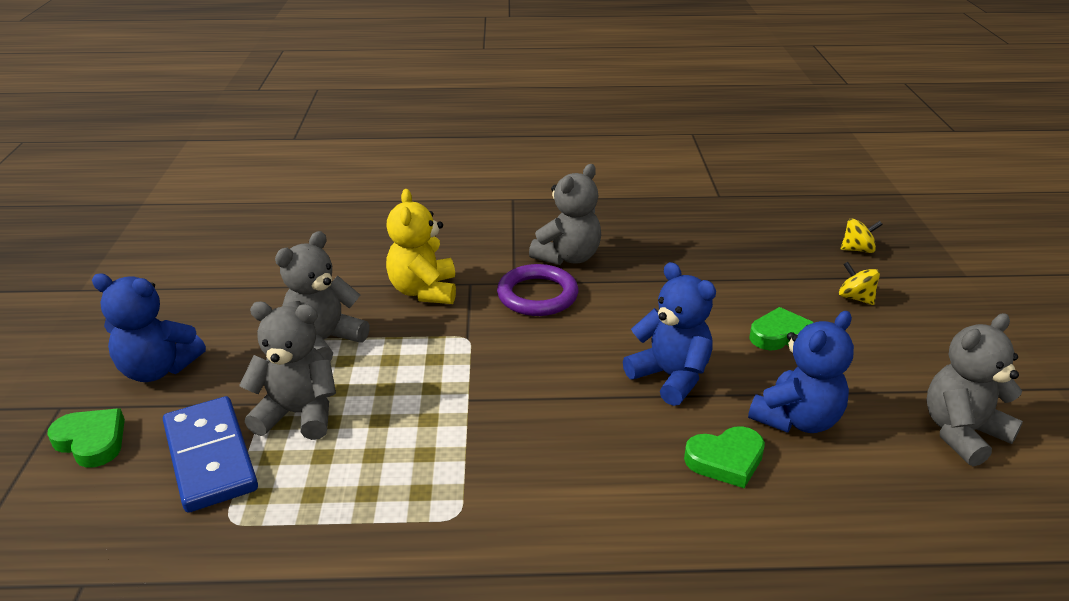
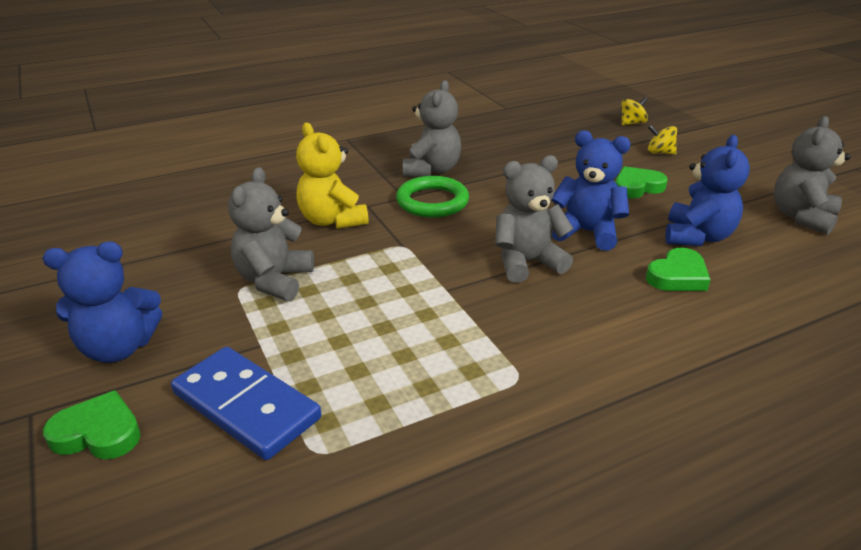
camera: 25 degrees left, 0 degrees up
grey teddy bear [239,302,336,440] -> grey teddy bear moved to [495,155,574,283]
purple ring [497,264,578,316] -> green ring [396,176,469,218]

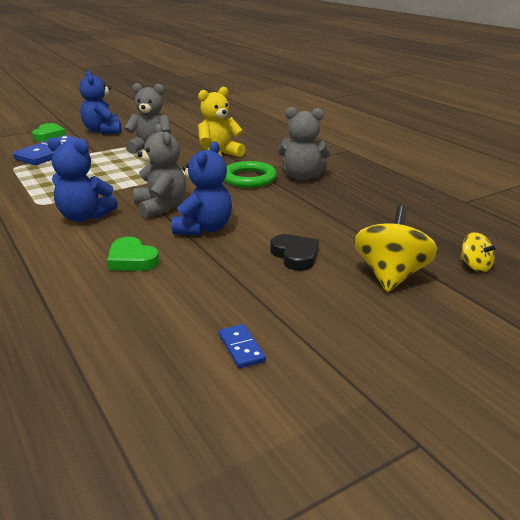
camera: 85 degrees right, 5 degrees down
green heart [615,166,668,199] -> black heart [270,234,319,271]
yellow spinning top [648,125,677,154] -> yellow spinning top [354,205,438,292], size x1.93
blue teddy bear [665,135,750,246] -> blue teddy bear moved to [47,137,118,222]
grey teddy bear [774,116,851,235] -> blue domino [219,324,266,368]

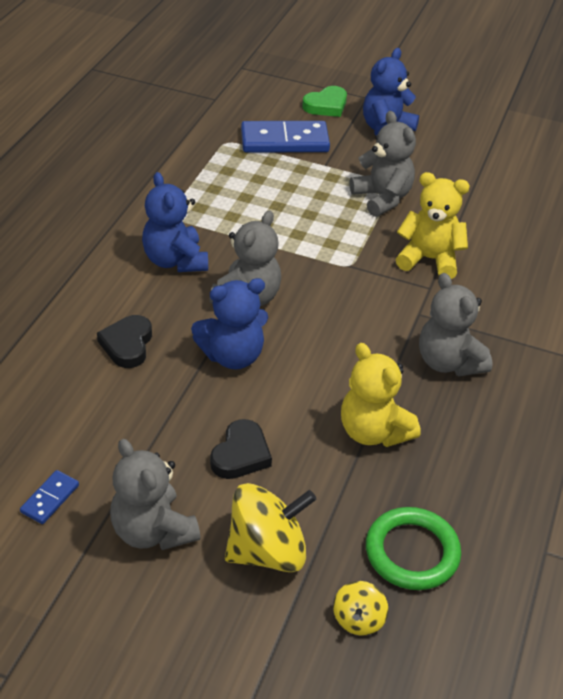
camera: 50 degrees right, 15 degrees up
green heart [107,237,159,271] -> black heart [97,315,152,368]
green ring [224,161,277,188] -> green ring moved to [366,507,461,590]
none -> grey teddy bear [110,439,201,550]
none -> yellow teddy bear [341,343,421,447]

